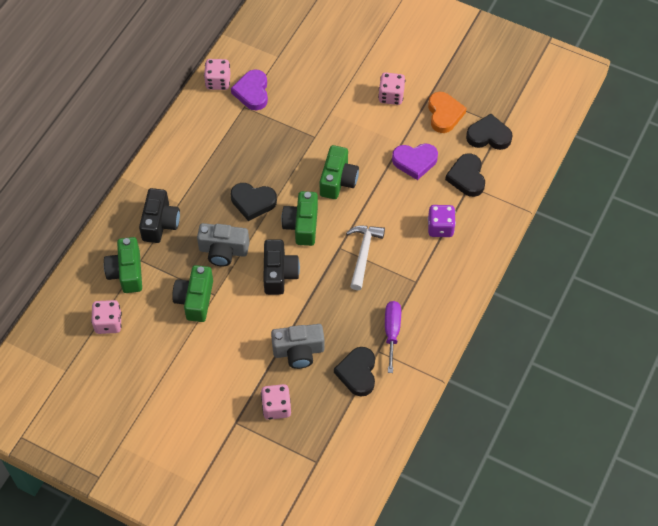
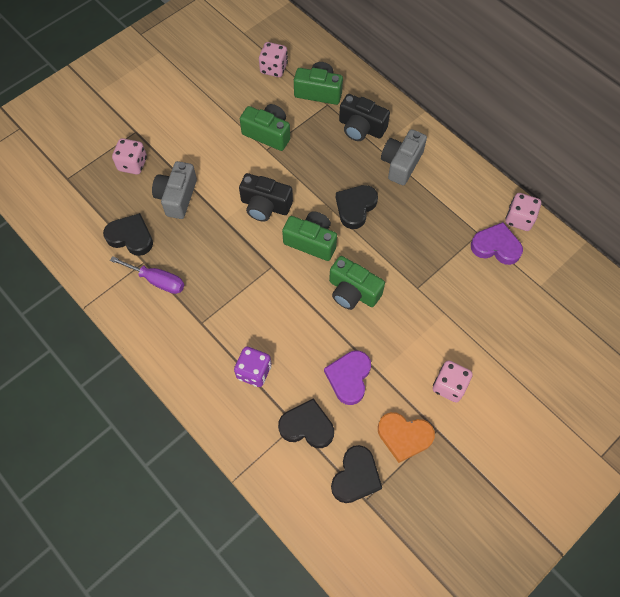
camera: 110 degrees right, 5 degrees up
grey camera [197,223,249,266] -> grey camera moved to [381,129,427,185]
white hammer [346,226,385,290] -> none

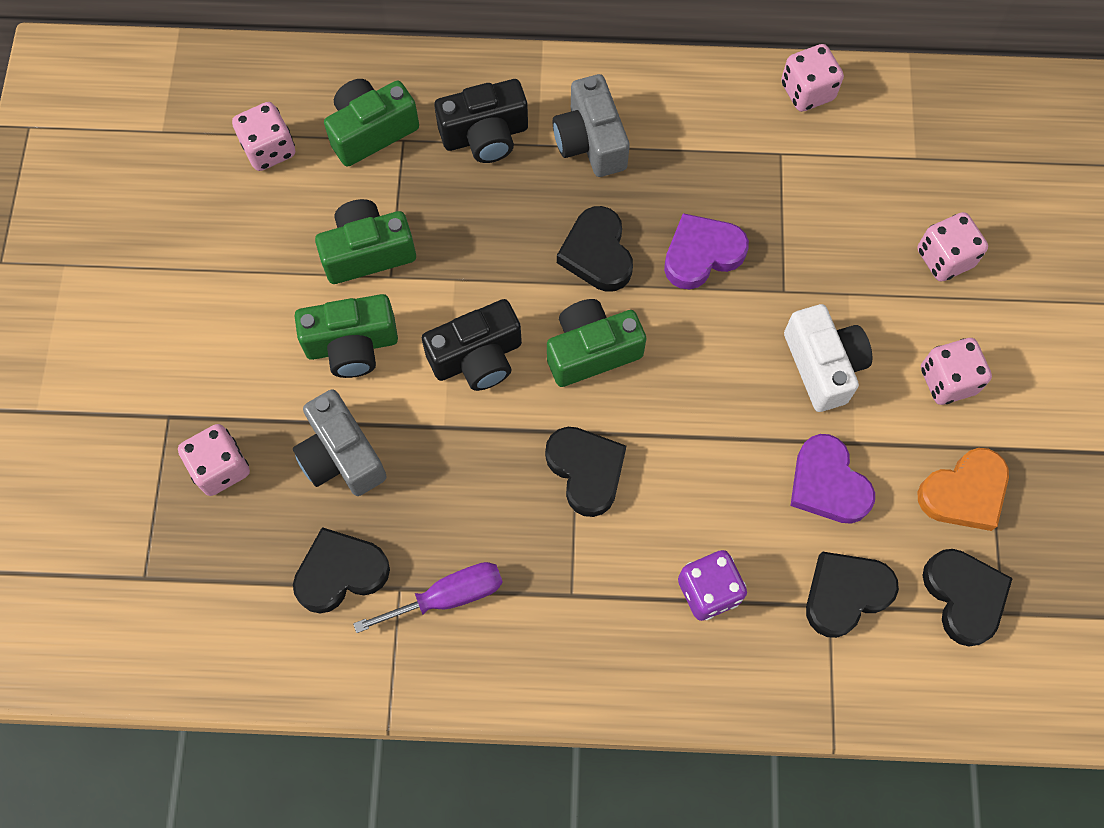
camera: 45 degrees left, 5 degrees up
green camera [329,256,385,310] -> green camera moved to [294,294,398,378]
purple heart [471,222,523,265] -> purple heart moved to [664,213,749,289]
none -> black heart [545,427,626,517]
none -> white camera [784,304,872,412]
none -> pink dice [918,212,988,282]

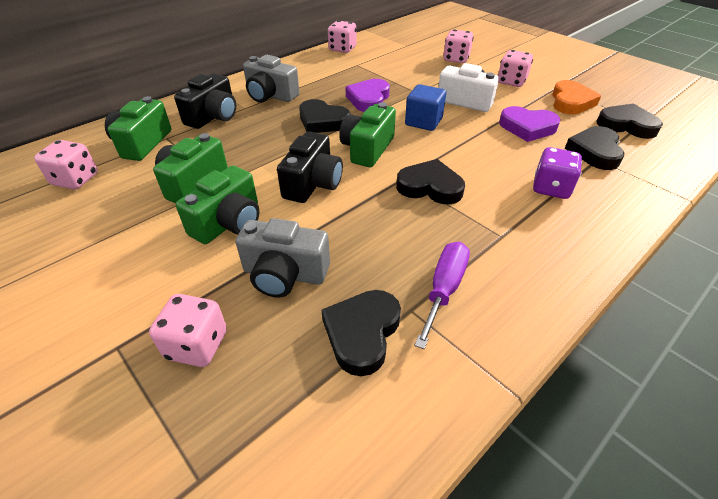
camera: 45 degrees left, 25 degrees down
none -> blue cube [405,84,446,131]

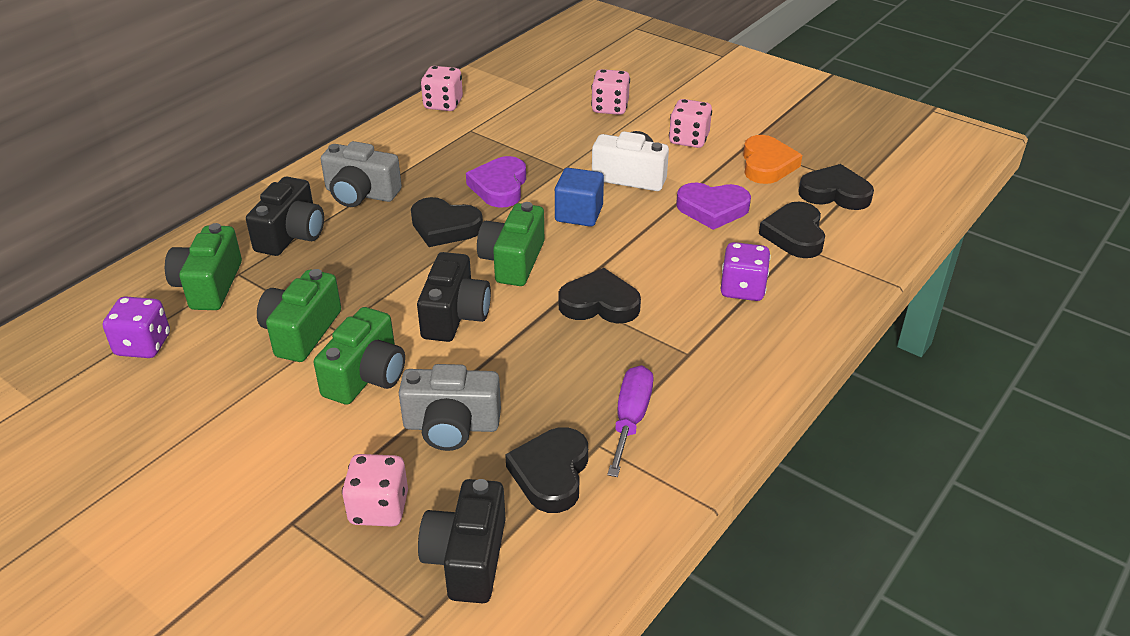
camera: 10 degrees left, 5 degrees down
pink dice [34,140,98,189] -> purple dice [103,296,170,358]
none -> black camera [418,479,505,603]

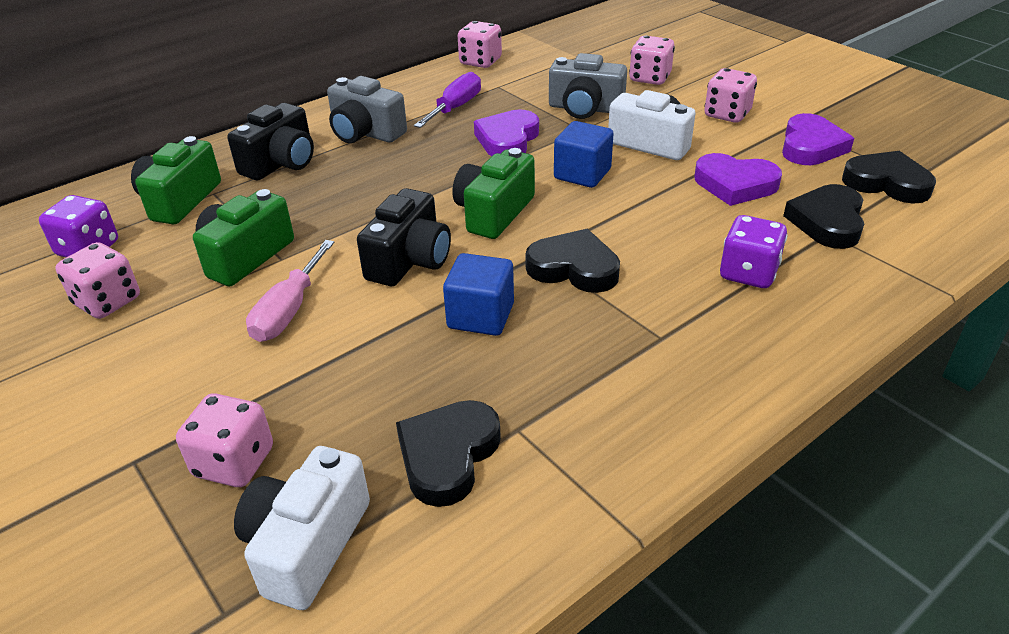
camera: 15 degrees right, 0 degrees up
green camera [314,307,405,405] -> pink screwdriver [246,240,334,342]
grey camera [399,364,501,451] -> grey camera moved to [549,53,627,119]
black heart [411,197,483,247] -> none
black camera [418,479,505,603] -> white camera [234,446,370,610]
purple screwdriver [607,365,653,477] -> purple screwdriver moved to [414,72,481,128]
orange heart [743,135,802,184] -> purple heart [782,113,854,165]
none -> pink dice [55,242,140,319]
none -> blue cube [443,253,514,336]

